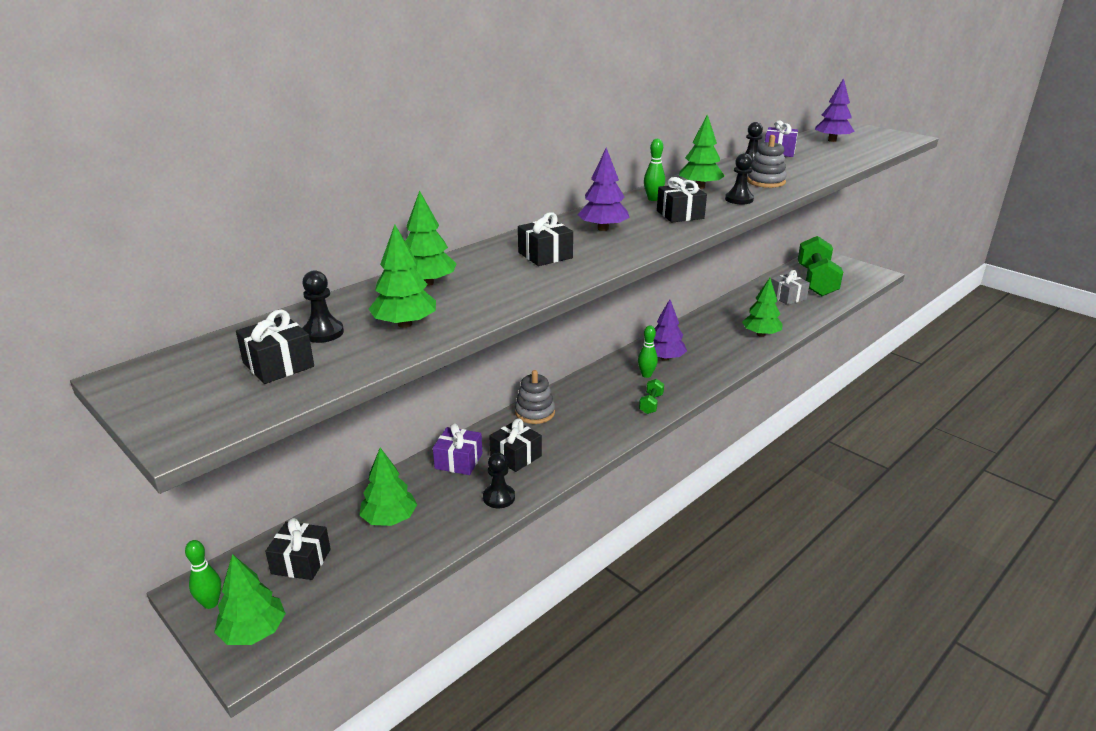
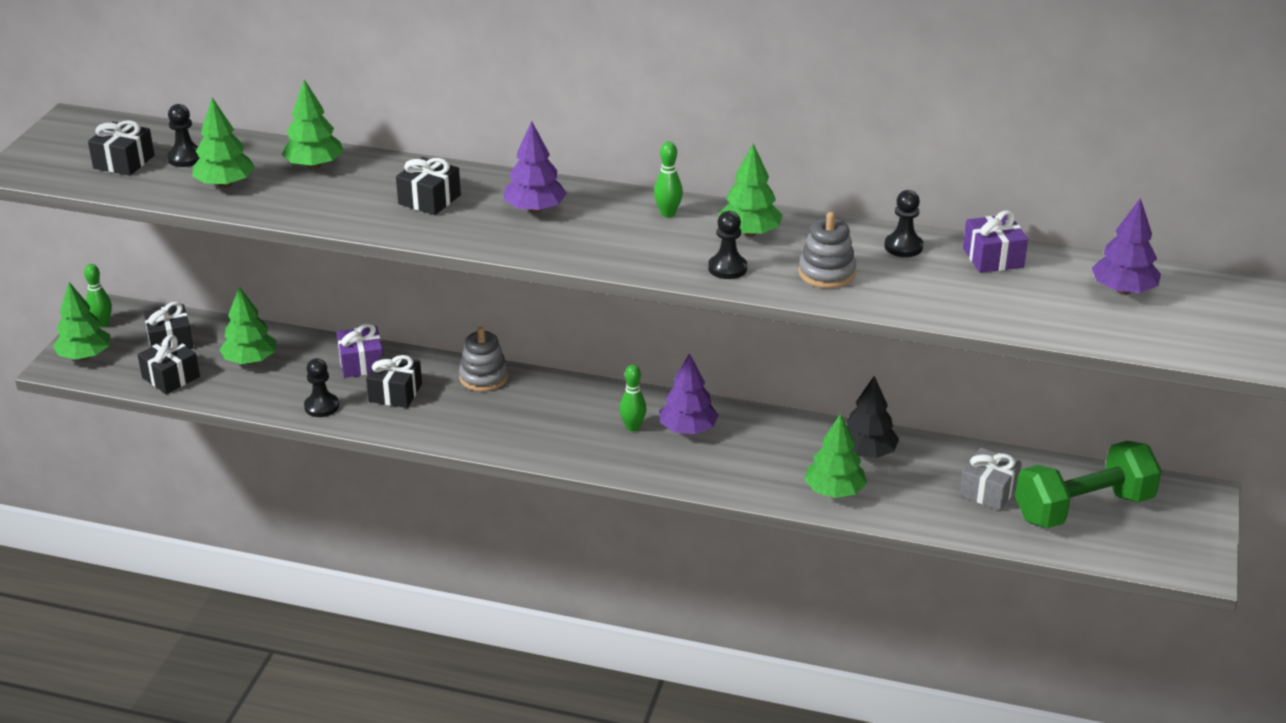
camera: 60 degrees right, 5 degrees up
green dumbbell [639,379,664,414] -> none
black gift [657,177,707,222] -> black gift moved to [138,335,200,394]
none -> black tree [846,376,899,458]

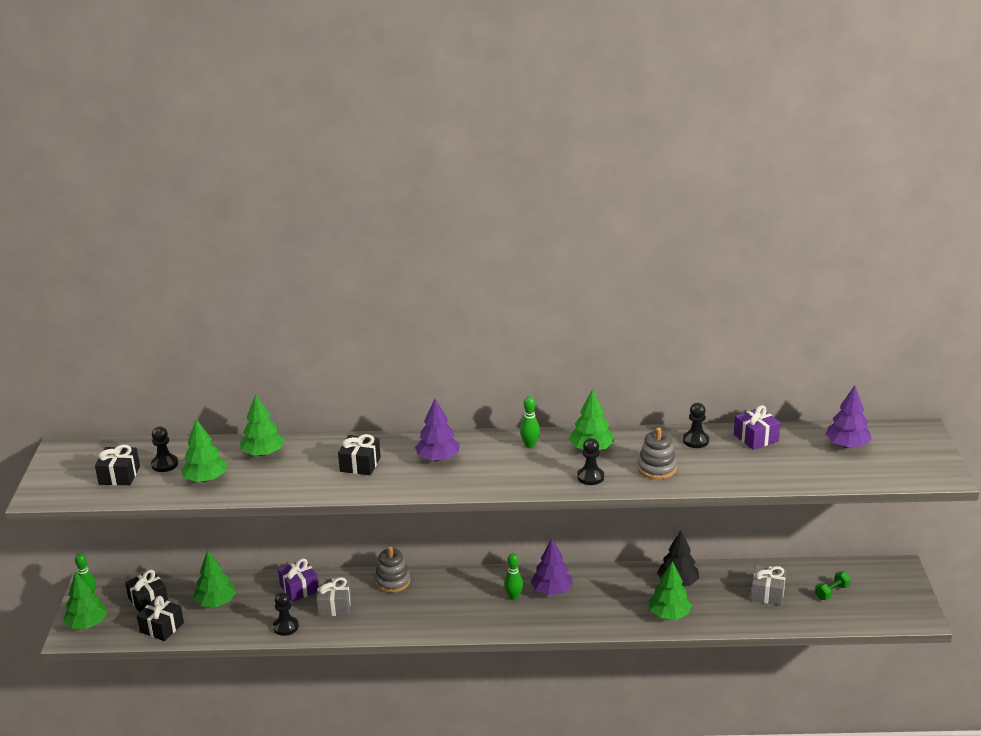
camera: 15 degrees left, 5 degrees down
black gift [366,355,422,408] -> grey gift [317,577,351,616]
green dumbbell [1015,441,1162,528] -> green dumbbell [815,572,851,600], size x0.41

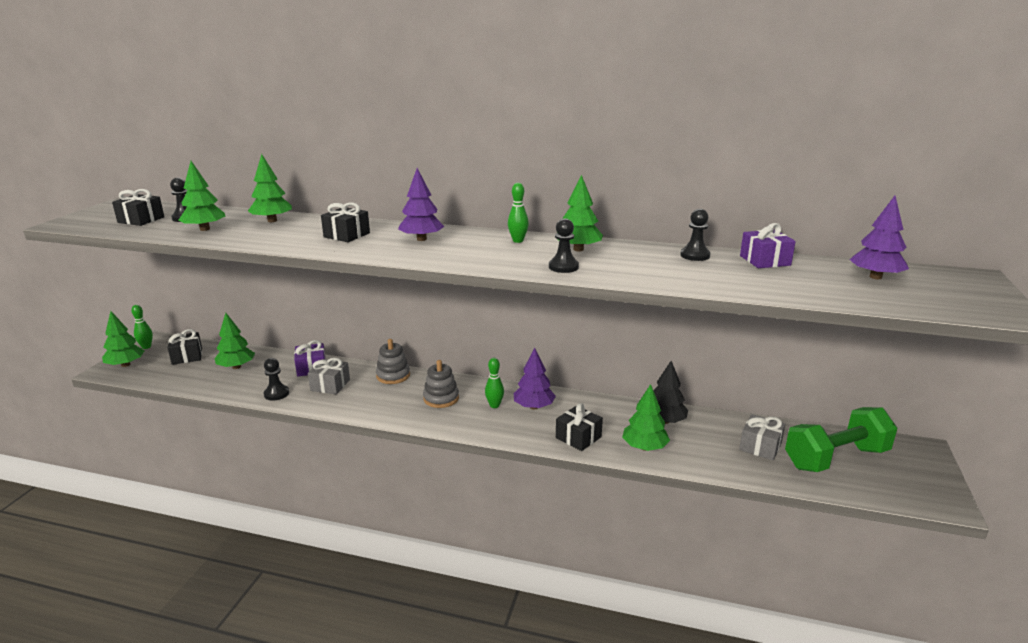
camera: 15 degrees right, 5 degrees down
black gift [137,596,184,641] -> black gift moved to [556,403,603,451]
grey stacking toy [637,427,677,479] -> grey stacking toy moved to [423,360,459,408]
green dumbbell [815,572,851,600] -> green dumbbell [785,407,897,472], size x2.44

